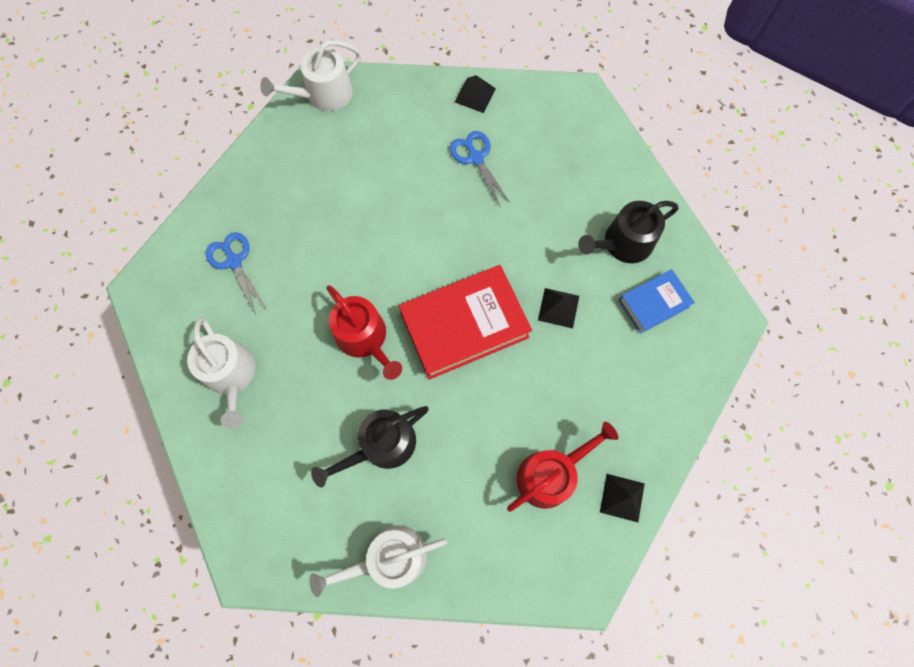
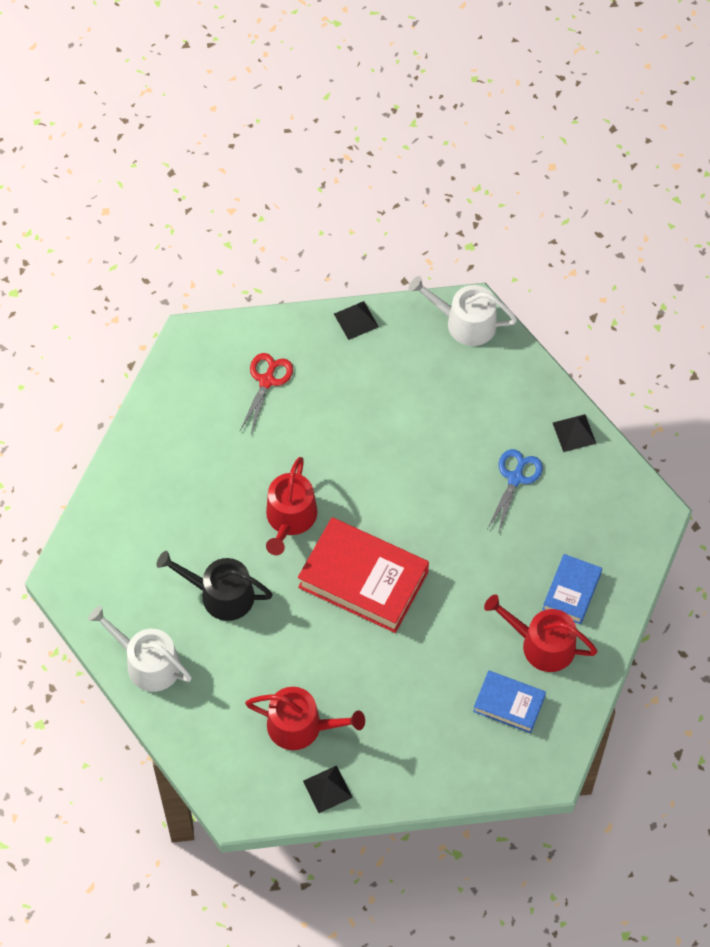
camera: 50 degrees right, 10 degrees down
white watering can [187,317,256,428] -> none
blue scissors [206,232,267,315] -> red scissors [240,353,293,433]
black pyramid [538,288,579,328] -> black pyramid moved to [334,301,379,340]
black watering can [578,201,679,263] -> red watering can [484,595,598,672]
none -> blue book [542,554,602,624]

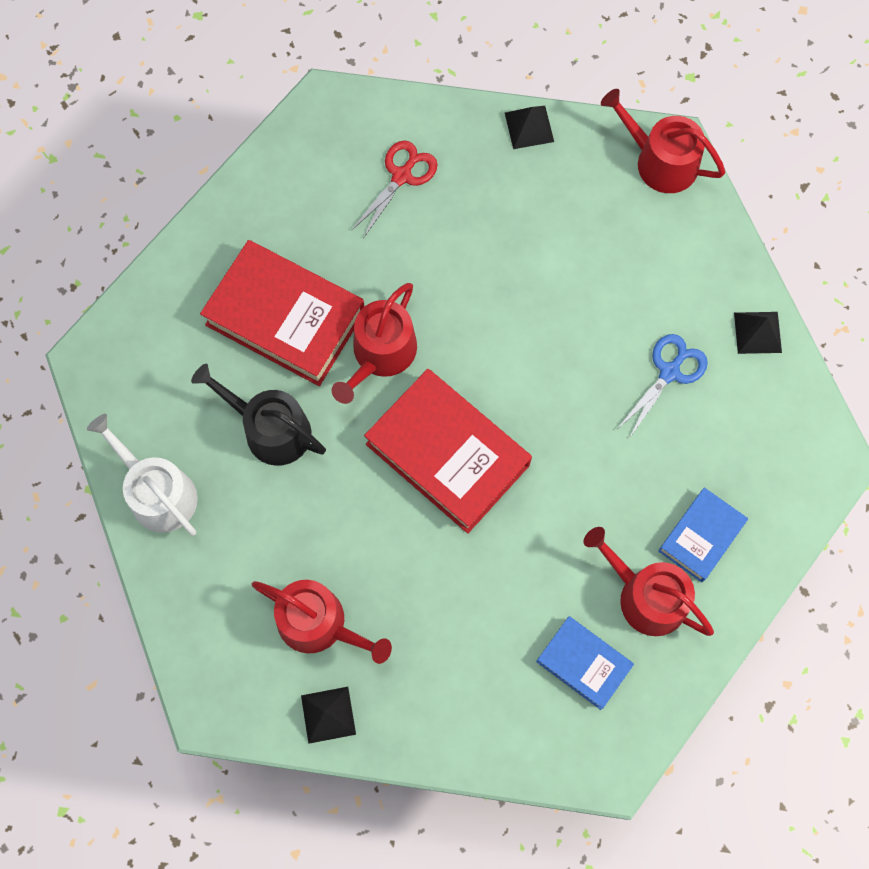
camera: 15 degrees right, 10 degrees up
white watering can [409,276,517,346] -> red watering can [601,89,726,193]
none -> red book [200,240,365,386]

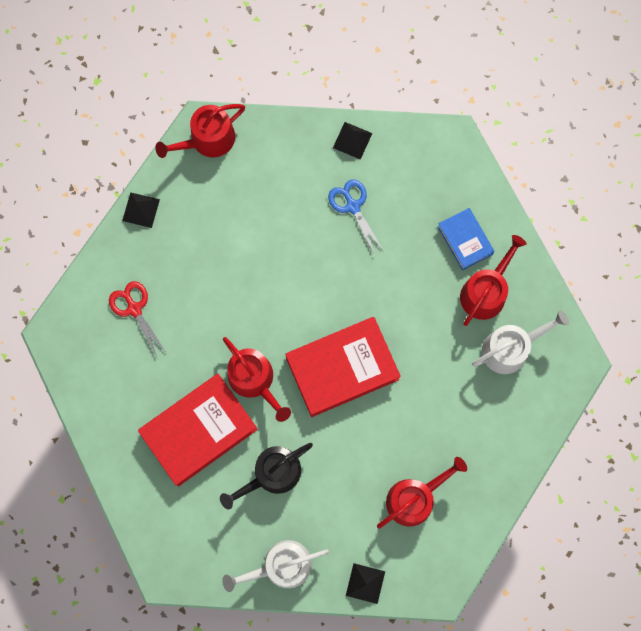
camera: 65 degrees left, 5 degrees up
black pyramid [301,687,356,744] -> black pyramid moved to [346,563,385,604]
blue book [536,616,634,710] -> white watering can [472,310,569,374]
red watering can [583,527,714,636] -> red watering can turned 150 degrees clockwise [460,235,527,326]

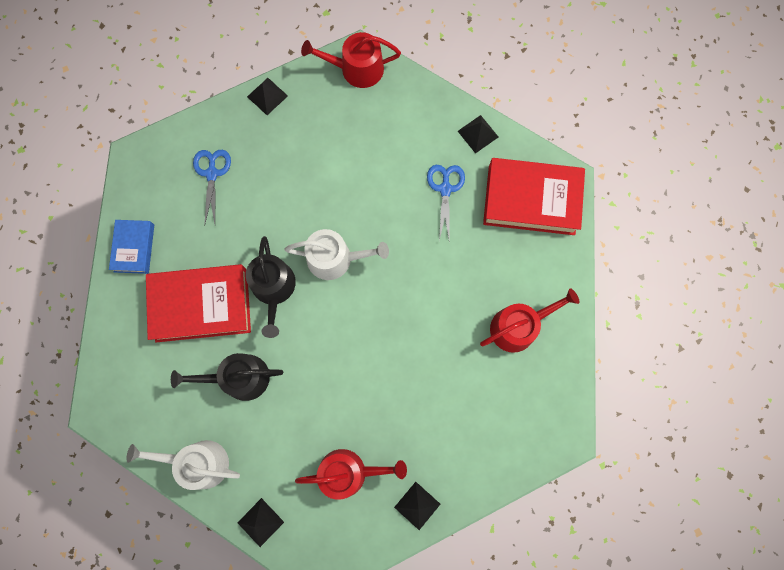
camera: 30 degrees right, 0 degrees up
red scissors [109,281,167,359] -> blue scissors [193,150,231,226]
red watering can [223,337,291,422] -> black watering can [246,236,296,338]
red book [285,317,401,417] -> red book moved to [483,158,585,235]
blue book [438,208,495,271] -> blue book moved to [109,220,154,274]
white watering can [472,310,569,374] -> white watering can moved to [284,229,389,280]
none -> black pyramid [394,482,440,530]

